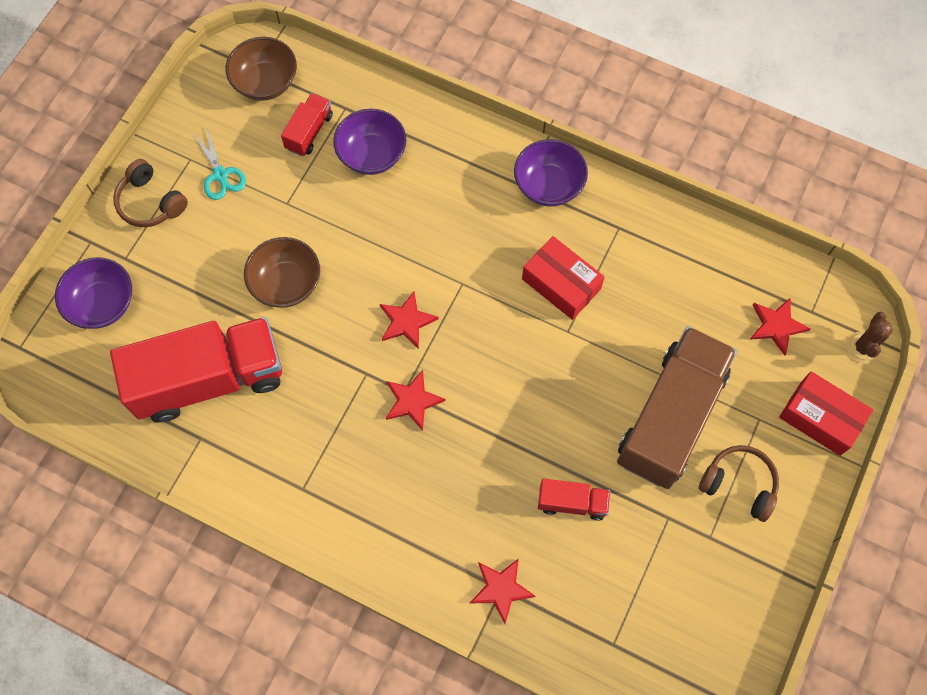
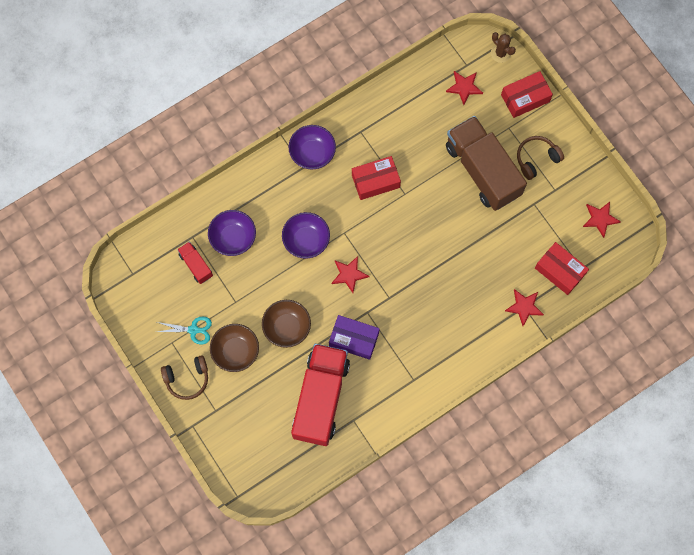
camera: 60 degrees left, 5 degrees up
purple bowl [55,257,132,329] -> purple bowl moved to [282,212,330,259]
brown bowl [226,37,297,101] -> brown bowl moved to [210,324,259,372]
red star [386,370,446,431] -> red star moved to [583,202,621,238]
red truck [538,479,611,521] -> none
none -> purple box [329,315,380,360]
none -> red box [535,242,589,295]

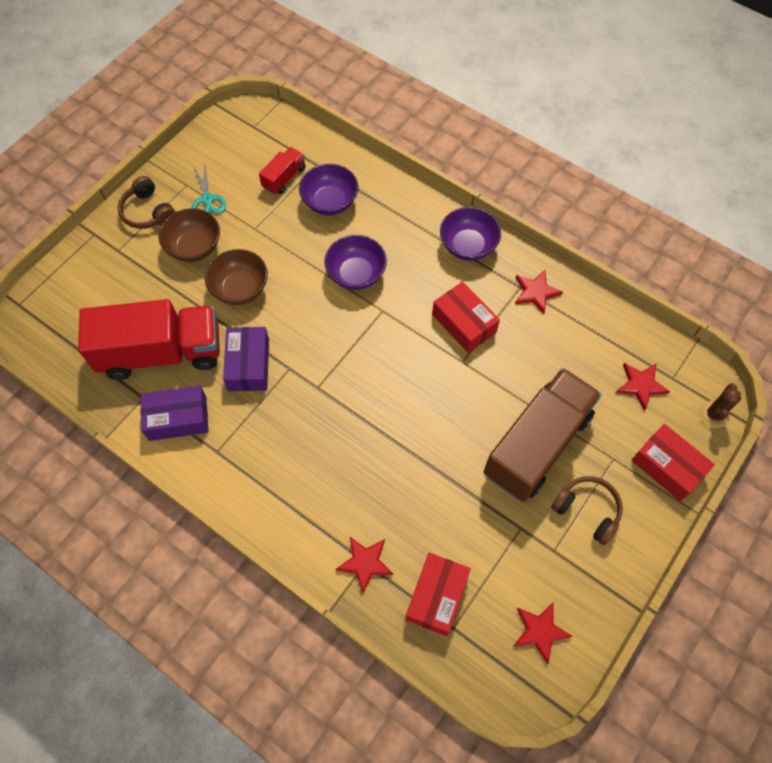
camera: 70 degrees right, 10 degrees down
red star [332,256,369,293] -> red star moved to [515,270,563,314]
none -> purple box [140,385,209,441]

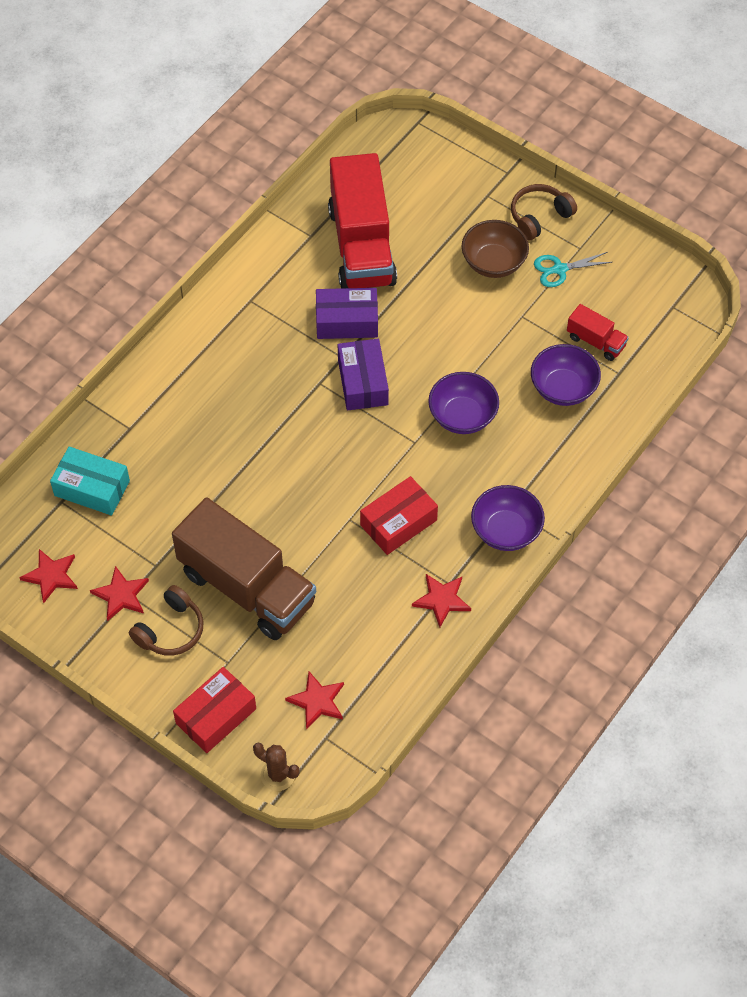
camera: 90 degrees right, 5 degrees down
purple box [140,385,209,441] -> purple box moved to [338,339,389,410]
brown bowl [205,249,268,305] -> none
red star [335,537,393,594] -> red star moved to [90,566,149,621]
red box [405,553,471,636] -> turquoise box [50,446,130,515]

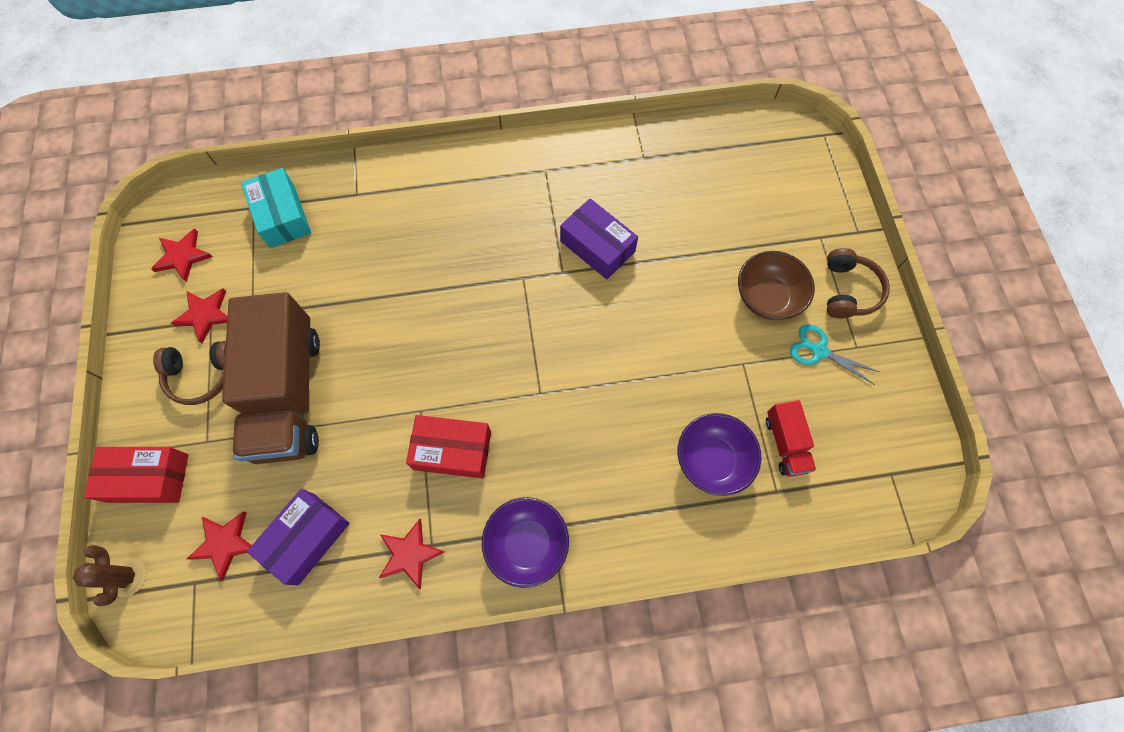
camera: 45 degrees right, 10 degrees up
red truck [328,153,397,288] -> none
purple box [338,339,389,410] -> purple box moved to [247,489,350,585]
purple bowl [428,372,499,434] -> none
brown headphones [511,184,577,240] -> brown headphones turned 90 degrees clockwise [827,248,890,318]

